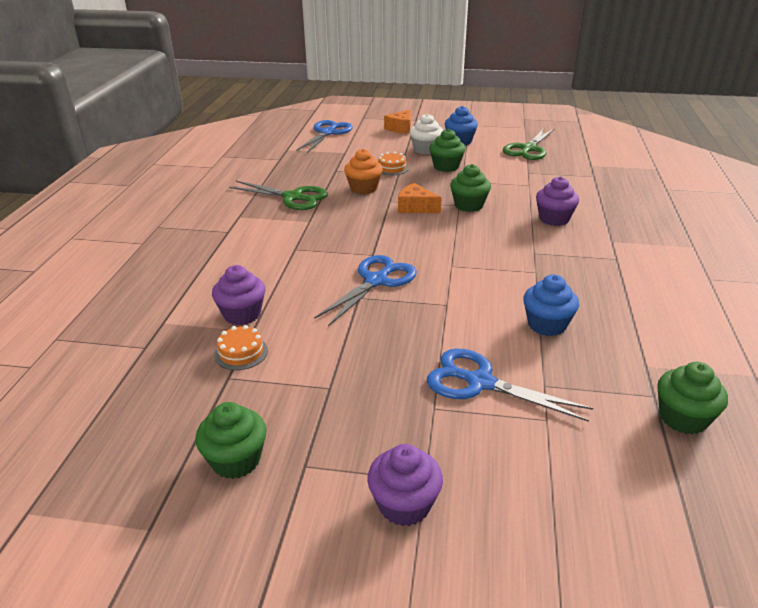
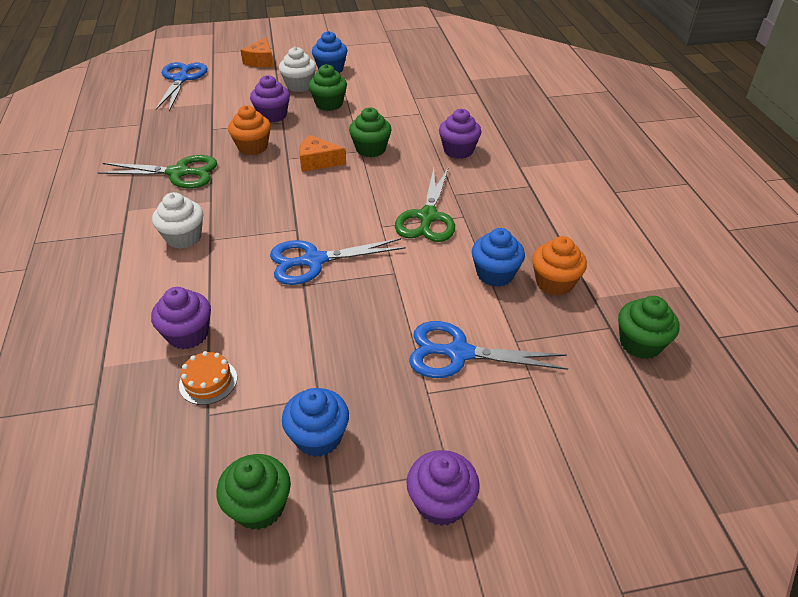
camera: 20 degrees left, 10 degrees up
blue scissors [314,255,417,326] -> blue scissors turned 120 degrees counterclockwise [270,238,406,285]
orange cake [378,152,409,175] -> purple cupcake [250,75,290,123]
green scissors [503,128,555,160] -> green scissors moved to [395,167,455,242]
none -> white cupcake [152,192,203,249]
none -> blue cupcake [282,388,349,457]
none -> orange cupcake [532,236,587,296]

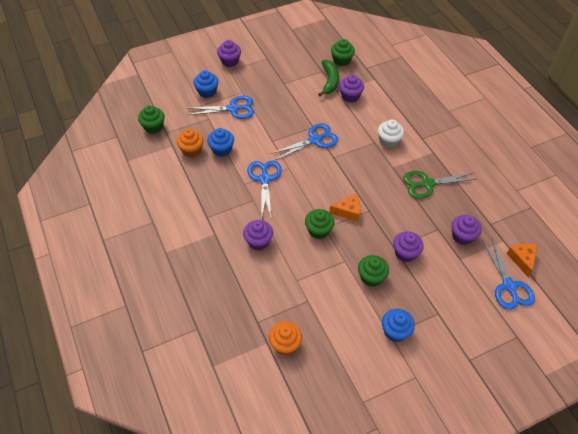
camera: 165 degrees right, 10 degrees up
orange cake [179,351,237,405] -> green banana [318,60,339,96]
green cupcake [217,454,291,530] -> green cupcake moved to [331,39,355,66]
orange cupcake [228,106,271,155] -> orange cupcake moved to [269,321,302,355]
orange cheese [241,37,274,67] -> orange cheese moved to [507,244,538,277]
white cupcake [279,47,316,92] -> none
blue cupcake [282,388,349,457] -> blue cupcake moved to [194,70,218,98]
green scissors [395,167,455,242] -> blue scissors [247,161,282,217]
none -> purple cupcake [451,215,482,245]

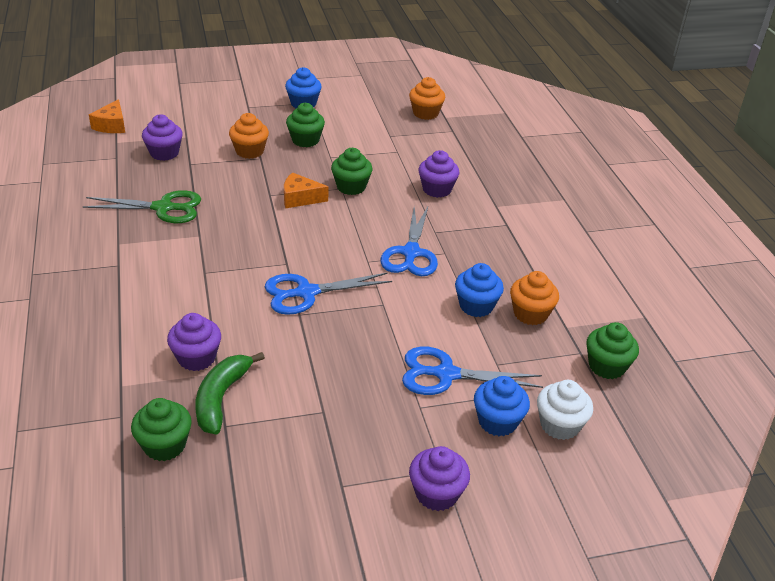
camera: 170 degrees left, 15 degrees down
white cupcake [378,119,404,148] -> white cupcake moved to [537,380,593,440]
purple cupcake [393,231,424,262] -> orange cupcake [229,113,269,159]
blue scissors [482,239,535,310] -> none

